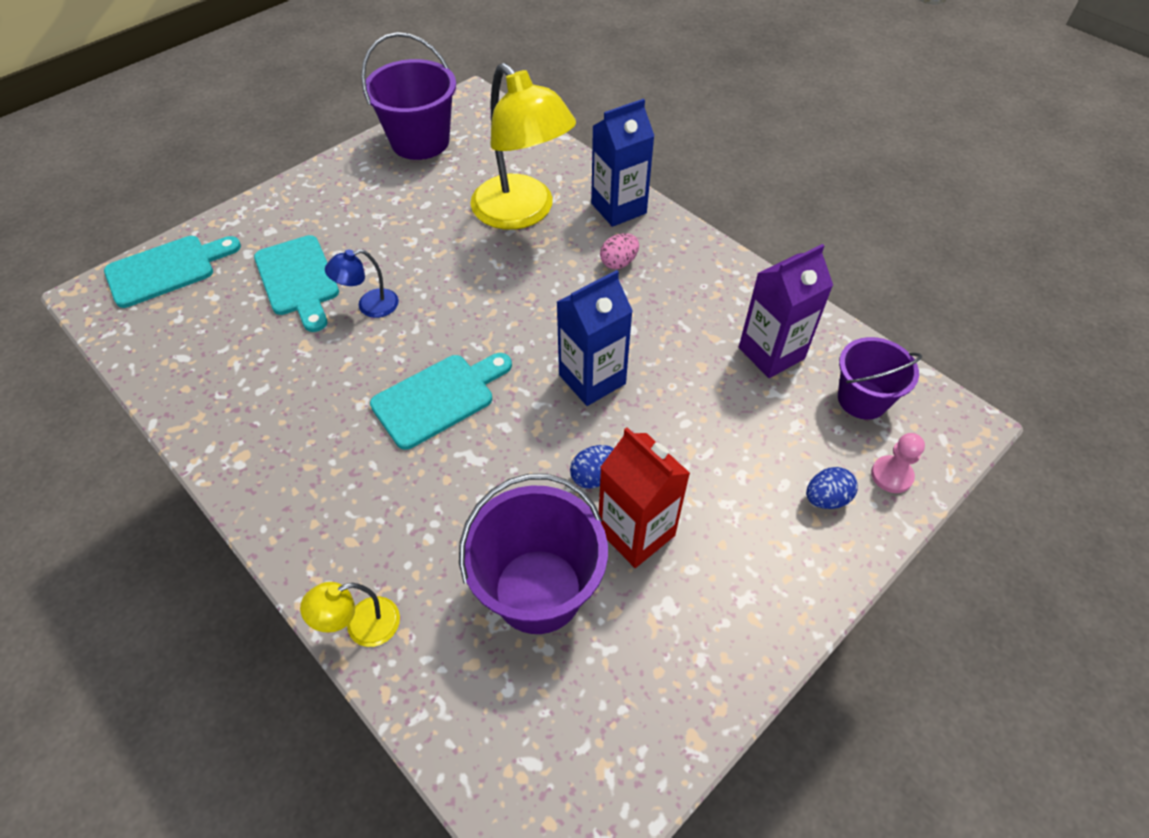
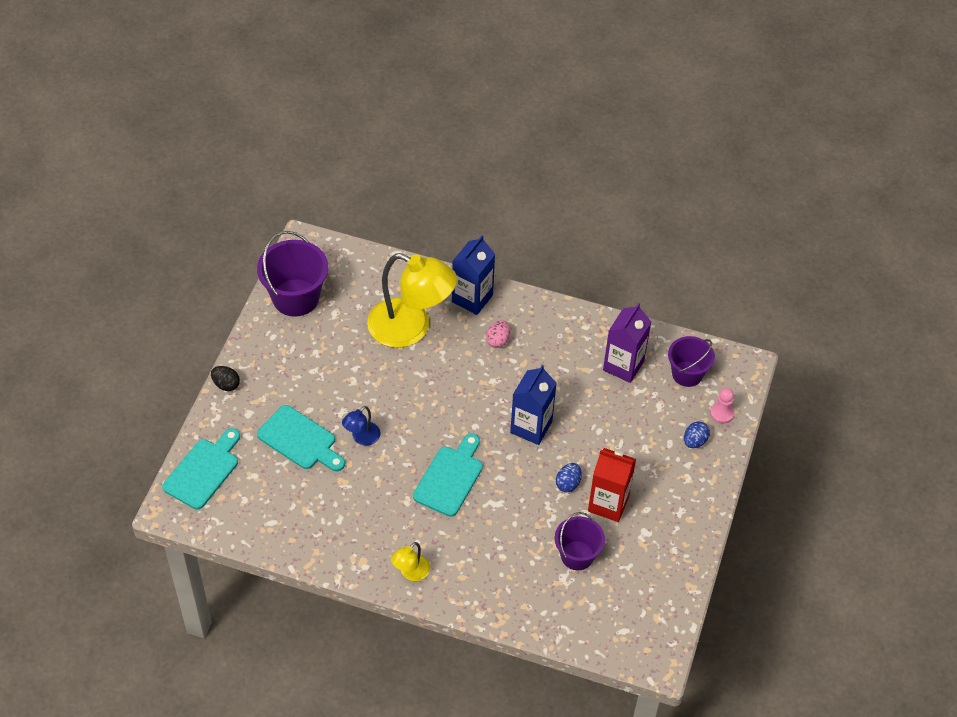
camera: 30 degrees left, 0 degrees up
yellow lamp [300,582,400,647] -> yellow lamp moved to [391,542,430,581]
purple bucket [459,474,608,634] -> purple bucket [555,512,605,570], size x0.65
none -> black egg [211,366,240,391]

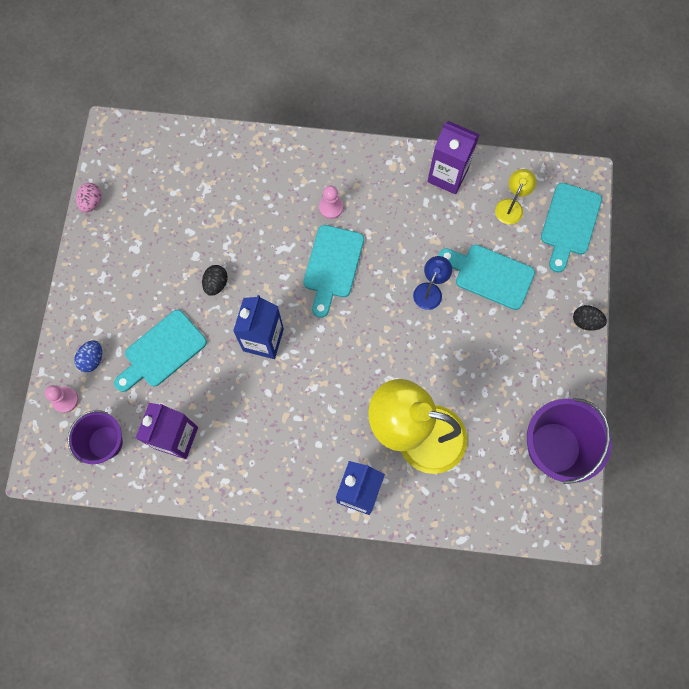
camera: 170 degrees right, 20 degrees up
yellow lamp [391,542,430,581] -> yellow lamp moved to [495,169,536,224]
pink egg [486,320,510,348] -> pink egg moved to [76,183,102,212]
purple bucket [555,512,605,570] -> none
blue egg [556,463,582,492] -> black egg [202,265,228,296]
red carton [588,448,636,522] -> none
none -> turquoise cutting board [114,310,207,392]
none -> pink pawn [319,186,343,219]
none -> purple carton [427,121,480,194]

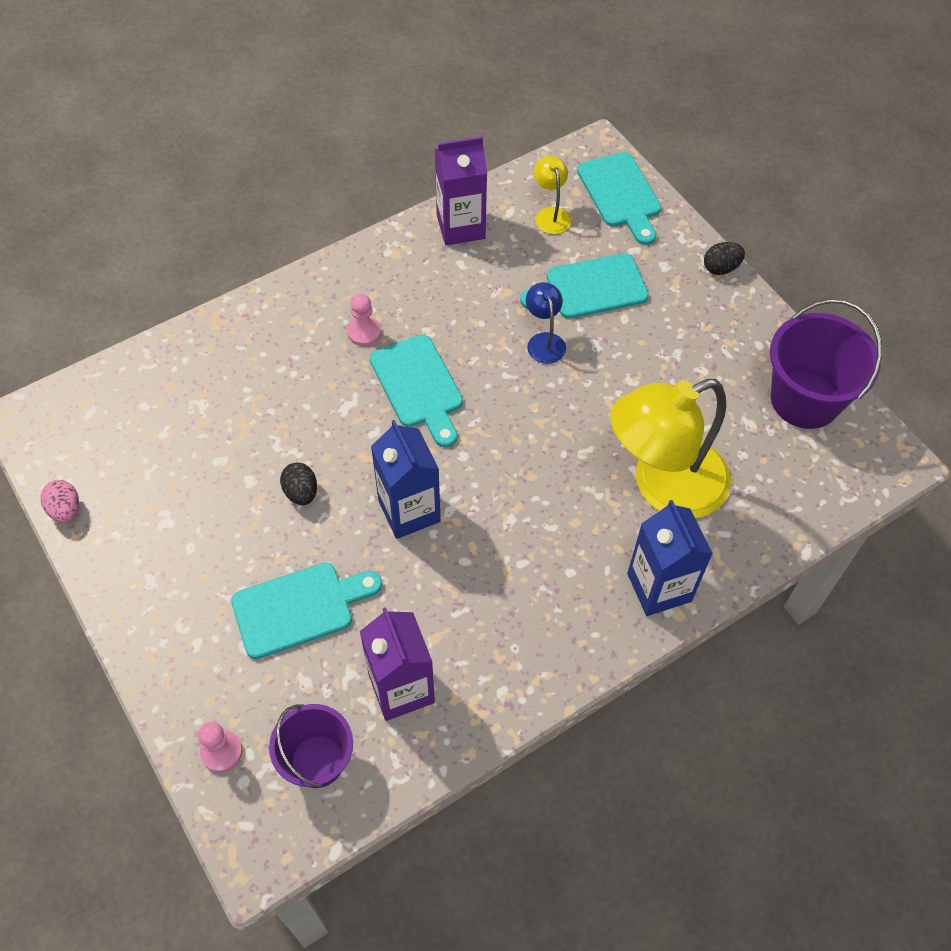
camera: 40 degrees left, 15 degrees down
blue egg [74,340,102,372] -> none
turquoise cutting board [114,310,207,392] -> turquoise cutting board turned 120 degrees counterclockwise [231,563,382,659]

